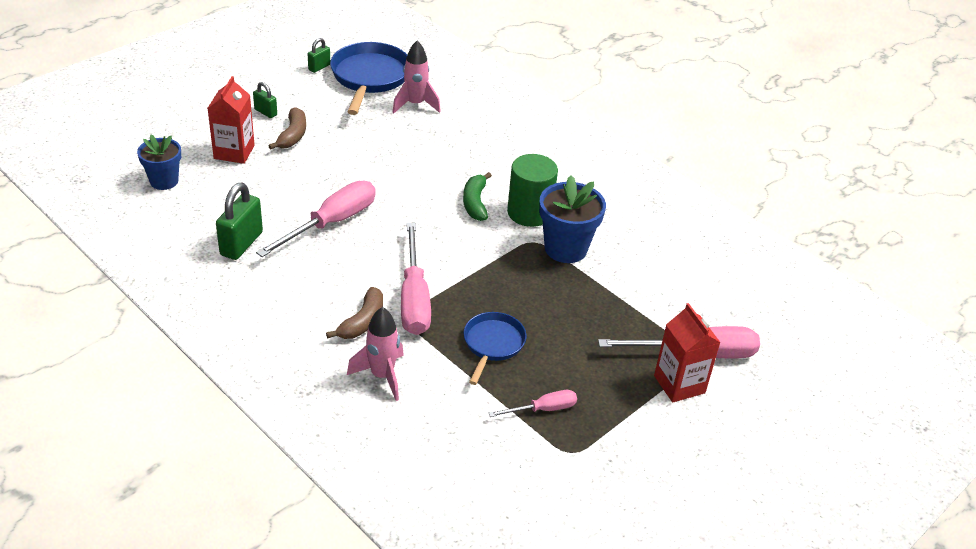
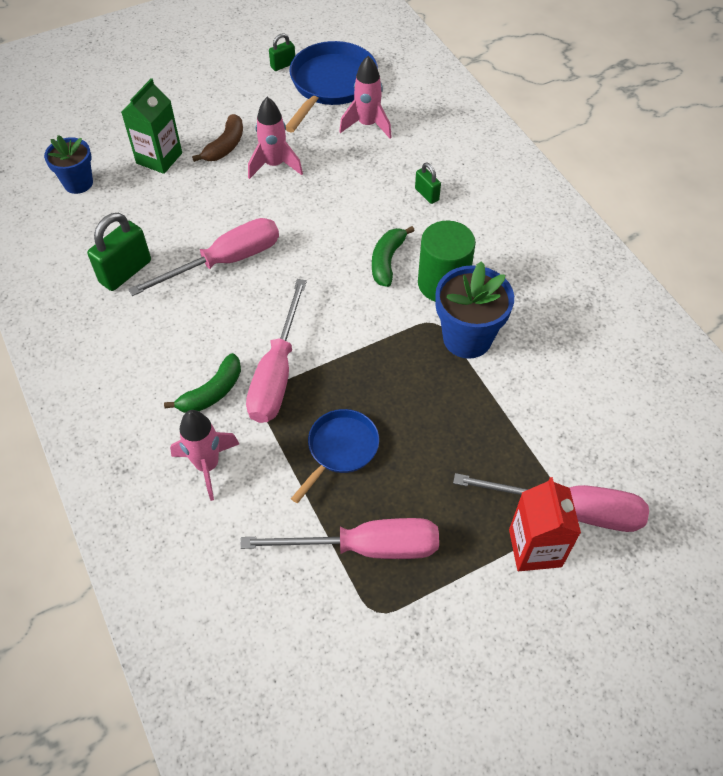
camera: 20 degrees right, 15 degrees up
red carton [208,76,255,164] -> green carton [121,78,182,174]
green padlock [253,82,277,118] -> green padlock moved to [415,162,441,204]
brown banana [326,287,383,339] -> green banana [164,353,241,413]
pink screwdriver [489,390,577,417] -> pink screwdriver [240,518,439,559], size x1.87
none -> pink rocket [248,97,303,179]

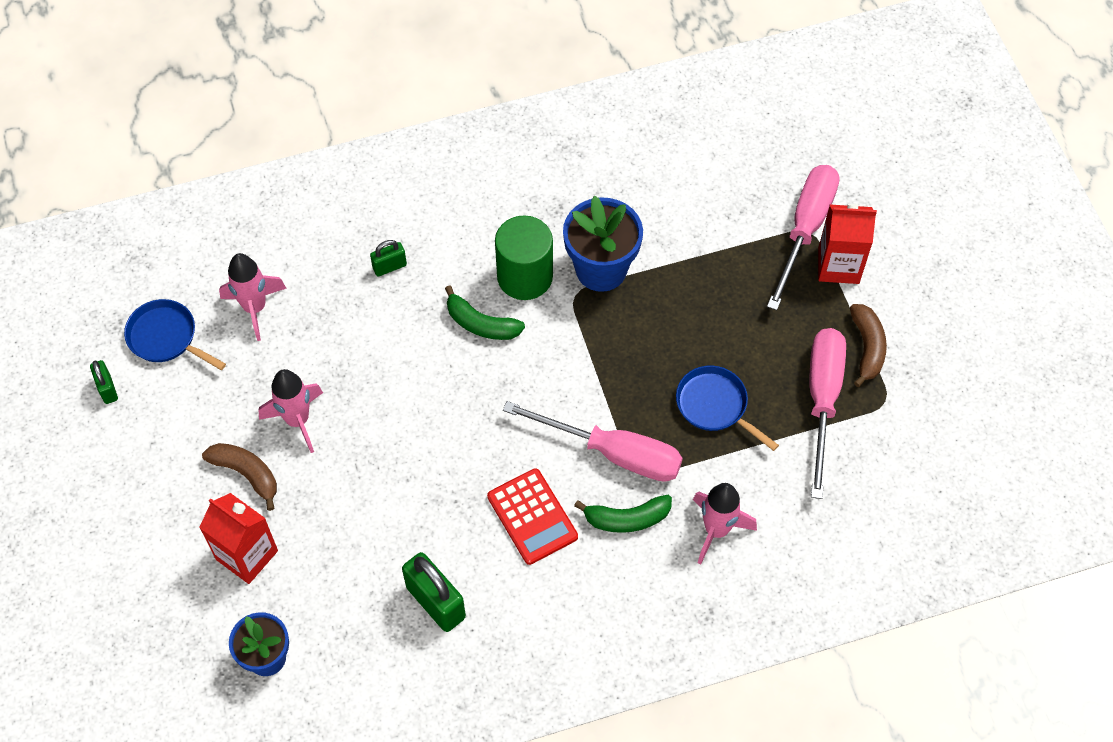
camera: 80 degrees left, 5 degrees up
green carton [121,78,182,174] -> red carton [199,493,278,584]
pink screwdriver [128,218,279,296] -> none
green banana [164,353,241,413] -> green banana turned 120 degrees clockwise [574,495,672,533]
blue pan [286,41,378,132] -> blue pan [124,299,226,370], size x0.60
none -> red calculator [487,468,578,565]
none -> brown banana [850,304,887,387]

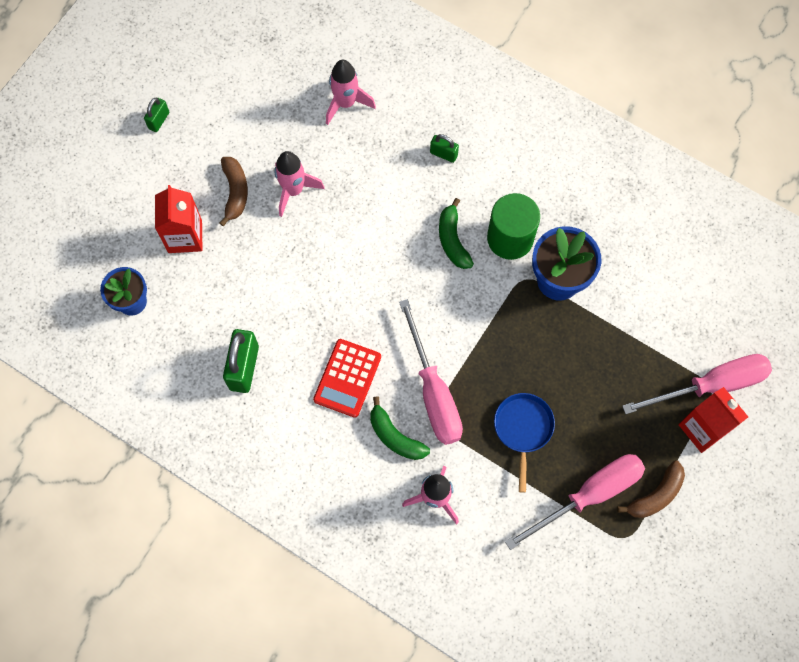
camera: 50 degrees right, 10 degrees up
green padlock [90,360,118,404] -> green padlock moved to [144,98,169,132]
blue pan [124,299,226,370] -> none

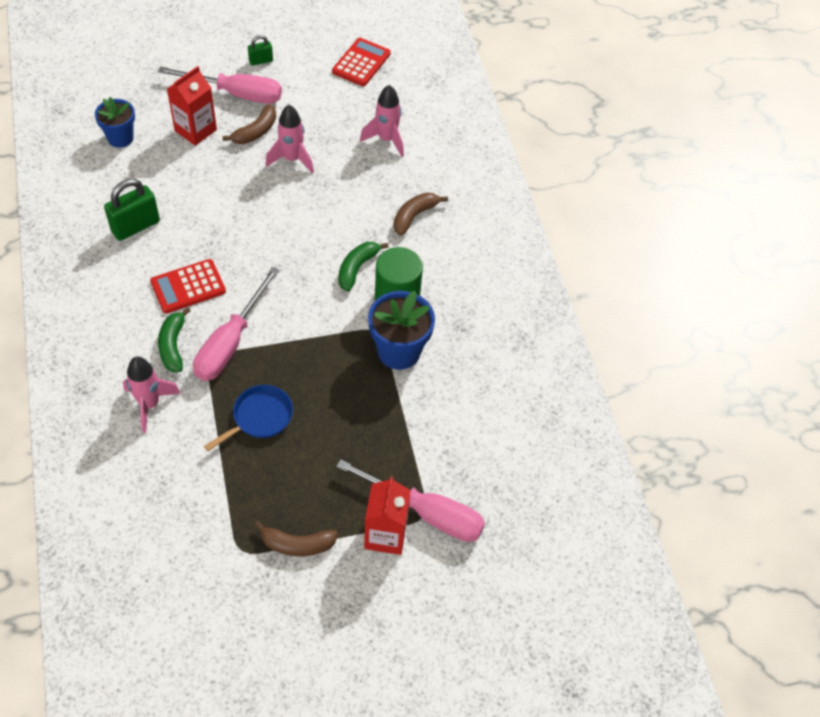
camera: 40 degrees right, 15 degrees down
green padlock [430,134,459,163] -> brown banana [393,192,448,236]
pink screwdriver [505,454,645,550] -> pink screwdriver moved to [157,66,282,104]
none -> red calculator [332,38,391,86]

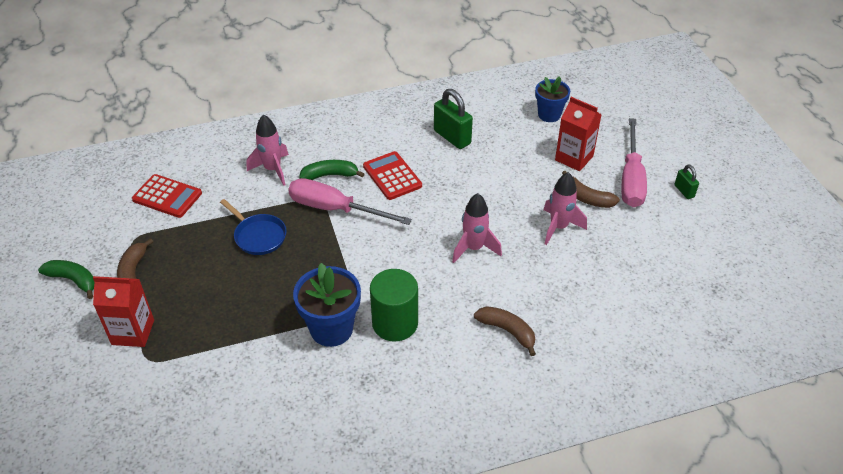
camera: 90 degrees right, 10 degrees down
red calculator [332,38,391,86] -> red calculator moved to [132,174,202,218]
pink screwdriver [336,459,485,542] -> none
green banana [339,242,389,291] -> green banana moved to [38,260,94,299]
pink rocket [360,85,404,157] -> pink rocket moved to [452,193,502,263]

